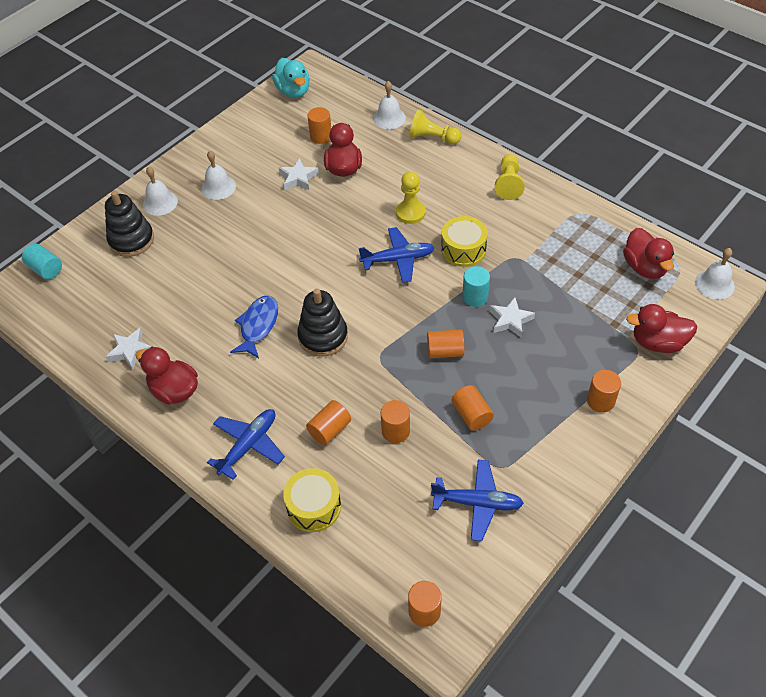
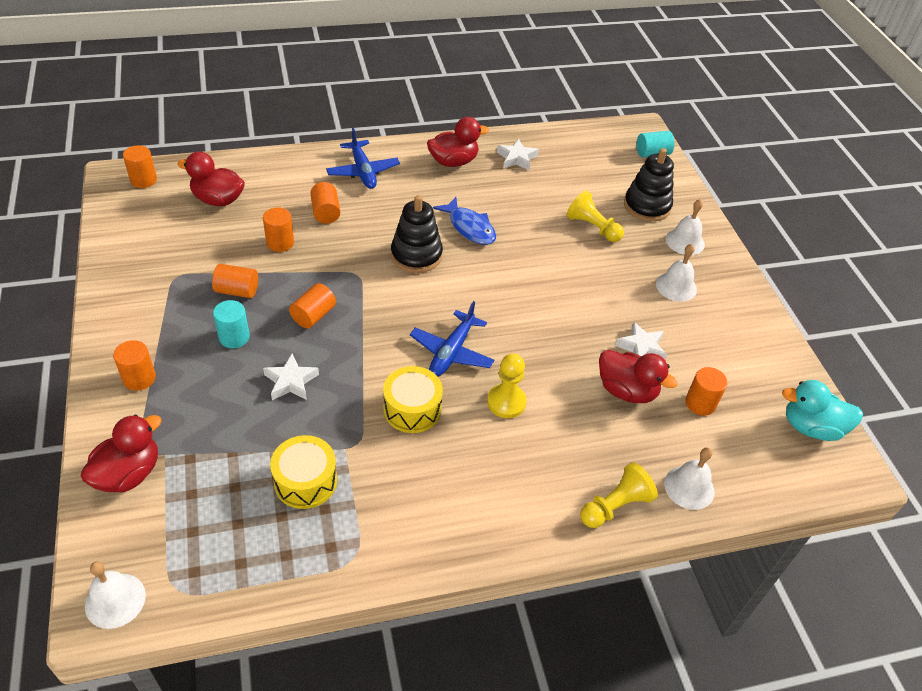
camera: 120 degrees right, 5 degrees down
yellow drum [283,468,341,532] -> yellow drum moved to [270,435,337,509]
blue plane [431,460,524,541] -> none
turquoise cylinder [462,266,490,307] -> turquoise cylinder moved to [213,300,250,348]
yellow pawn [495,154,525,200] -> yellow pawn moved to [567,190,624,242]
red duck [623,228,674,279] -> red duck moved to [177,151,245,206]

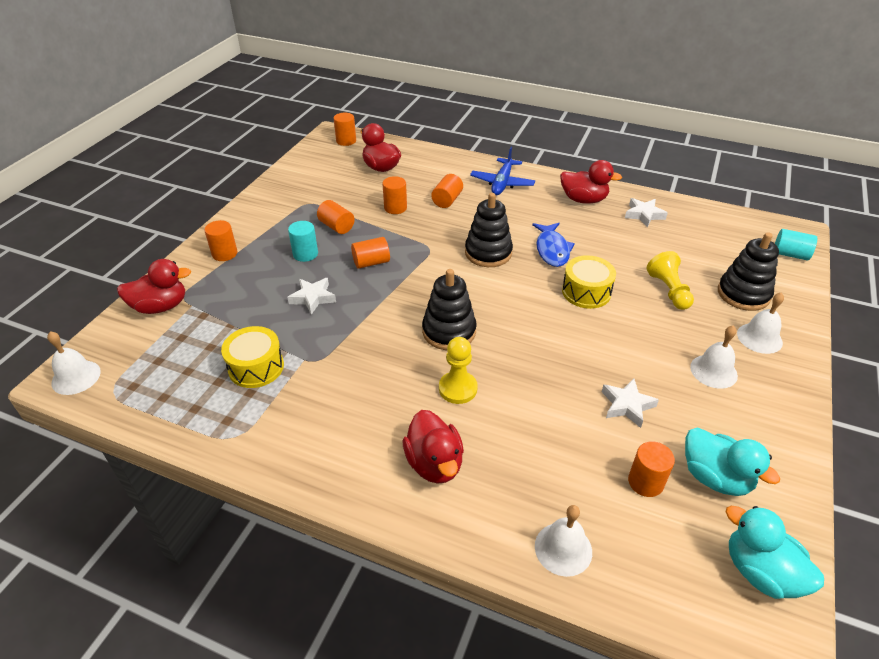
camera: 40 degrees right, 5 degrees down
yellow drum [383,366,443,433] -> yellow drum moved to [562,255,616,309]
blue plane [410,301,494,377] -> black stacking toy [422,269,477,350]
yellow pawn [580,462,658,528] -> none
red duck [599,349,678,403] -> red duck moved to [402,410,464,484]
none -> turquoise duck [685,427,780,496]

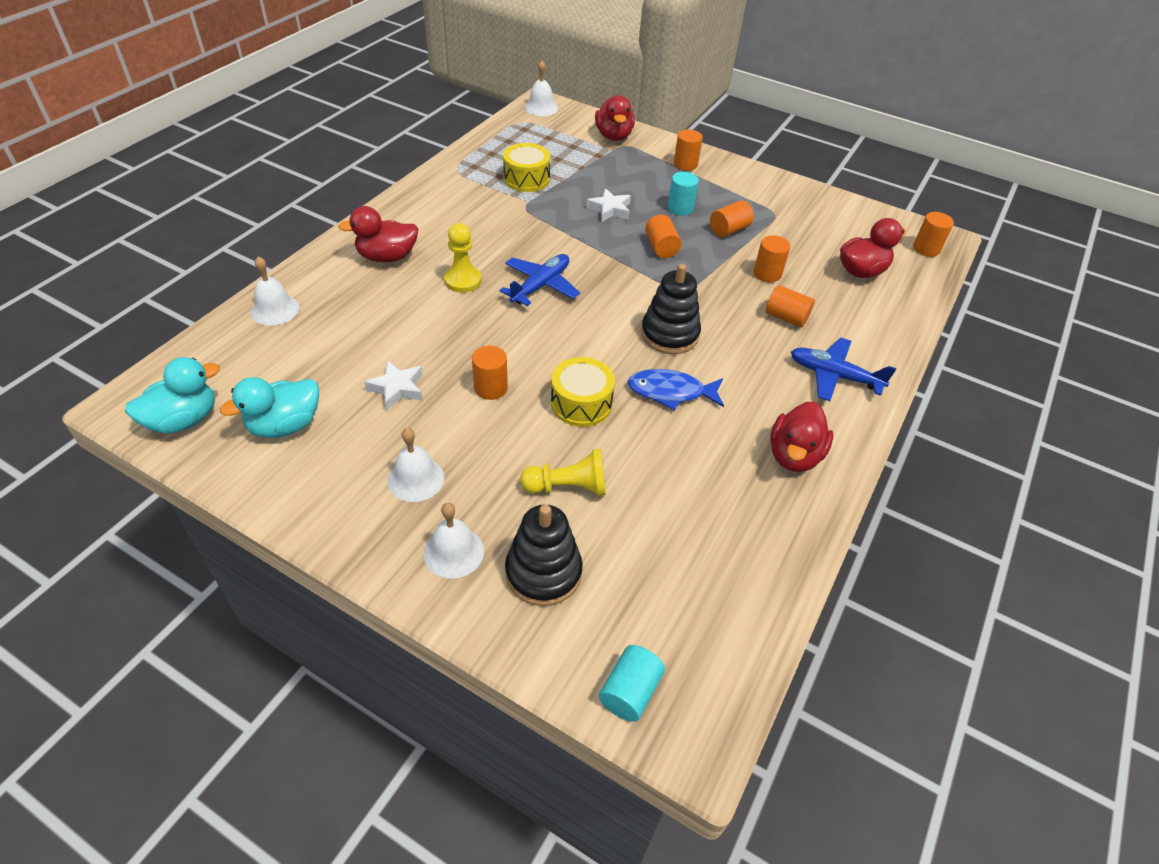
camera: 95 degrees right, 5 degrees up
black stacking toy [422,269,477,350] -> blue plane [500,254,580,306]
white star [625,198,668,228] -> none
orange cylinder [628,441,675,497] -> orange cylinder moved to [472,346,508,400]

